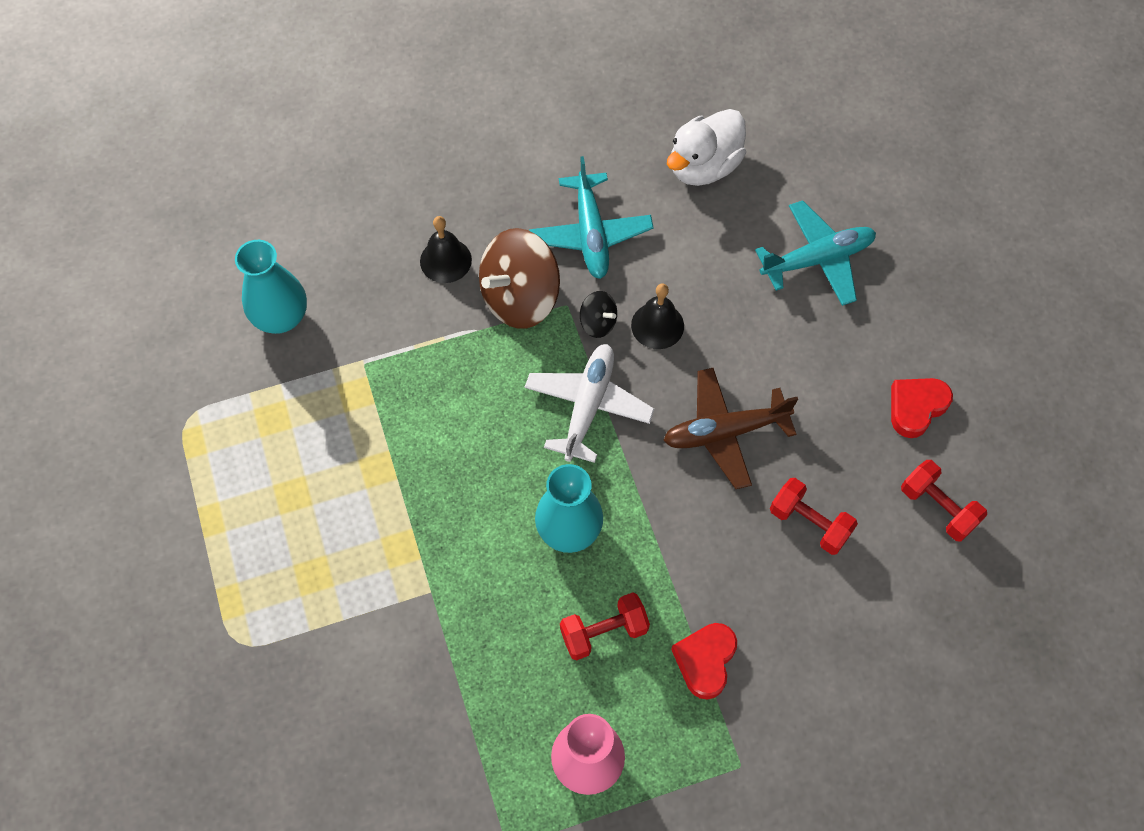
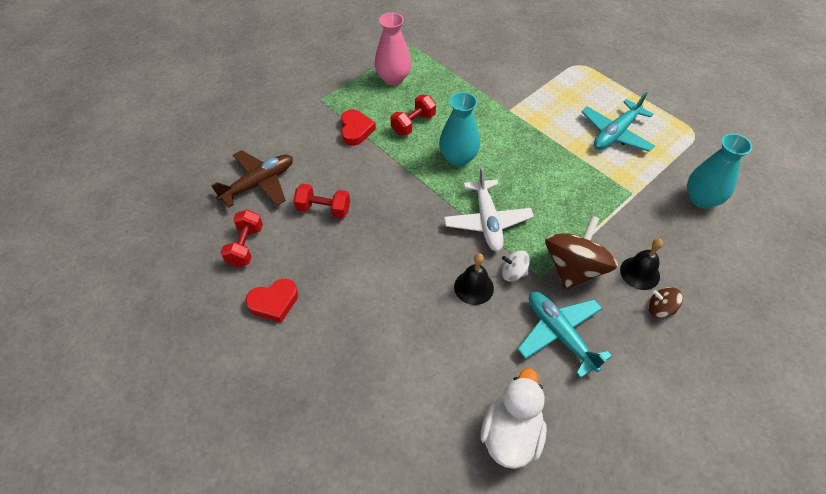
camera: 155 degrees right, 10 degrees down
black spinning top [580,291,617,338] -> white spinning top [502,250,530,282]
brown plane [663,368,798,489] -> brown plane moved to [211,150,293,207]
turquoise plane [755,200,876,306] -> turquoise plane moved to [581,92,655,152]
red heart [891,378,953,438] -> red heart turned 45 degrees clockwise [246,278,298,323]
red dumbbell [901,460,987,542] -> red dumbbell turned 75 degrees clockwise [221,210,263,267]
none -> brown spinning top [648,287,683,318]

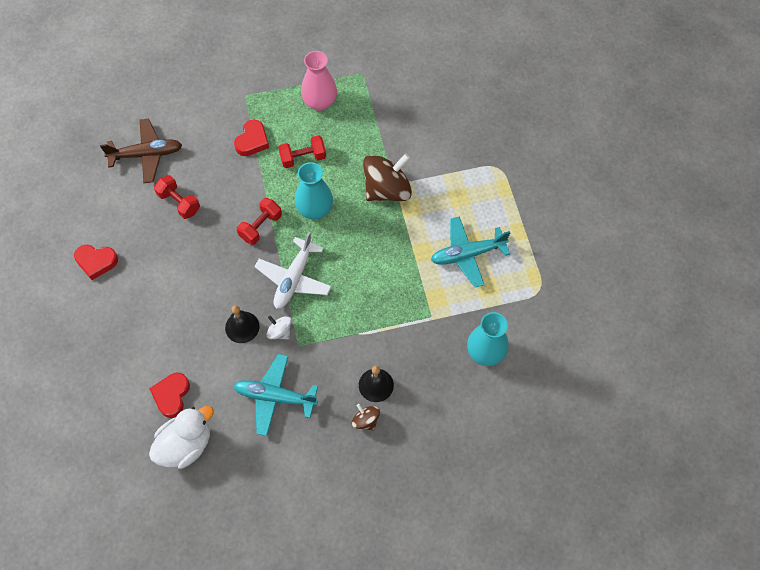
camera: 30 degrees right, 10 degrees up
red dumbbell [221,210,263,267] -> red dumbbell moved to [237,198,282,245]
turquoise plane [518,292,612,378] -> turquoise plane turned 75 degrees counterclockwise [233,354,318,436]
brown spinning top [545,216,618,290] -> brown spinning top moved to [363,153,412,201]
none -> red heart [149,373,190,418]

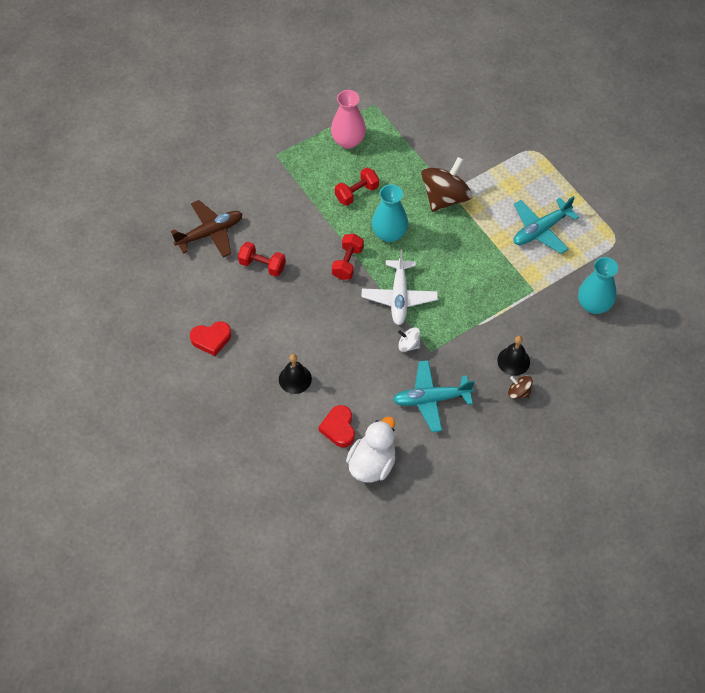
camera: 20 degrees left, 5 degrees down
black bell [225,305,259,343] -> black bell moved to [279,354,312,394]
red heart [234,120,269,156] -> none

